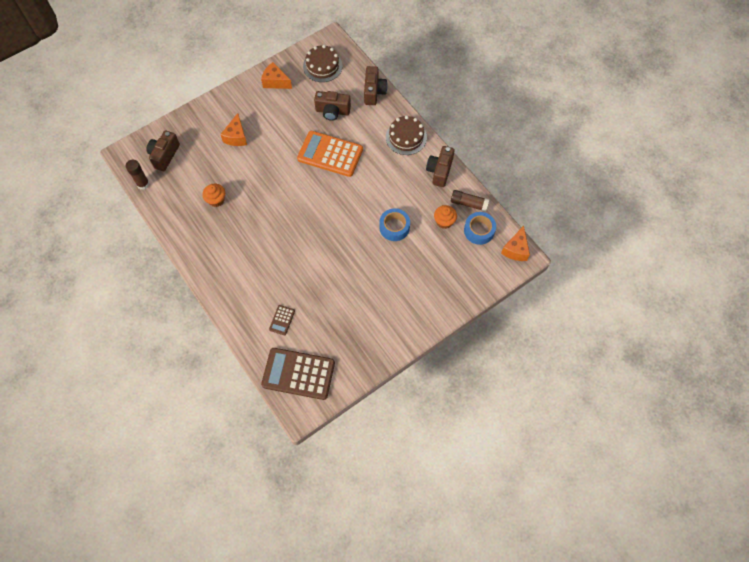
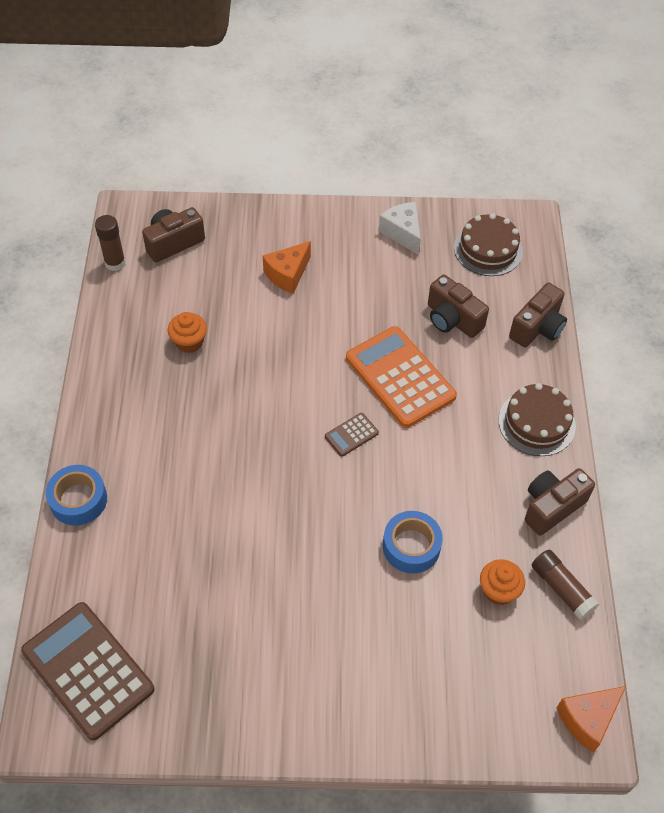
camera: 35 degrees right, 10 degrees down
orange cheese [261,62,292,89] -> white cheese [379,202,421,255]
brown calculator [269,305,295,335] -> brown calculator moved to [325,413,379,457]
blue tape [464,212,496,245] -> blue tape moved to [46,465,107,526]

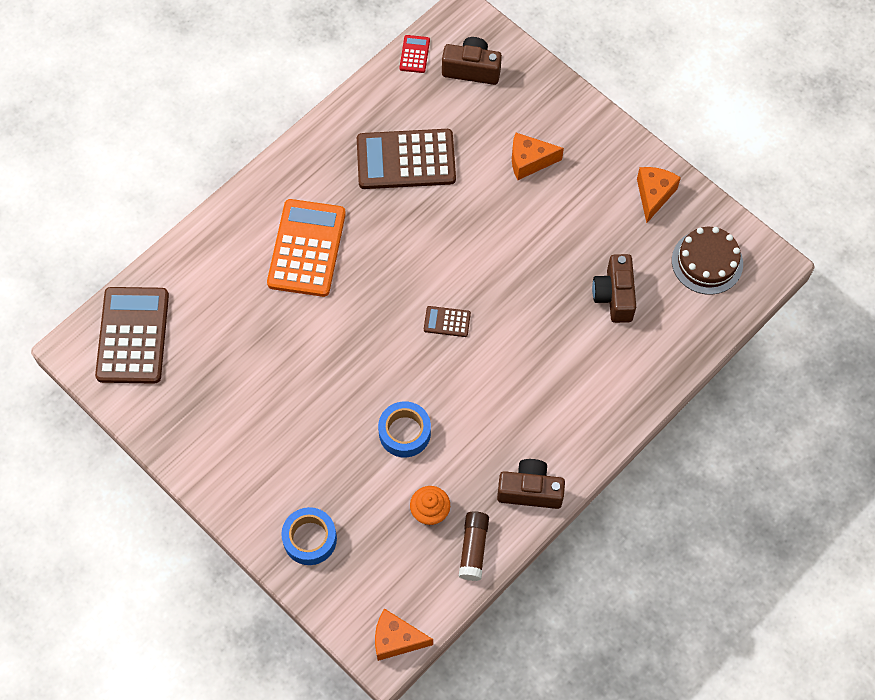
camera: 45 degrees right, 10 degrees up
blue tape [46,465,107,526] -> blue tape moved to [281,507,337,565]
brown glue stick [95,215,126,271] -> red calculator [400,35,430,73]
orange cupcake [168,312,207,353] -> brown calculator [357,129,456,189]
orange calculator [346,326,457,428] -> orange calculator moved to [267,199,346,297]
white cheese [379,202,421,255] -> orange cheese [637,167,681,223]
brown cake [498,383,576,456] -> none
brown camera [509,283,567,348] -> none

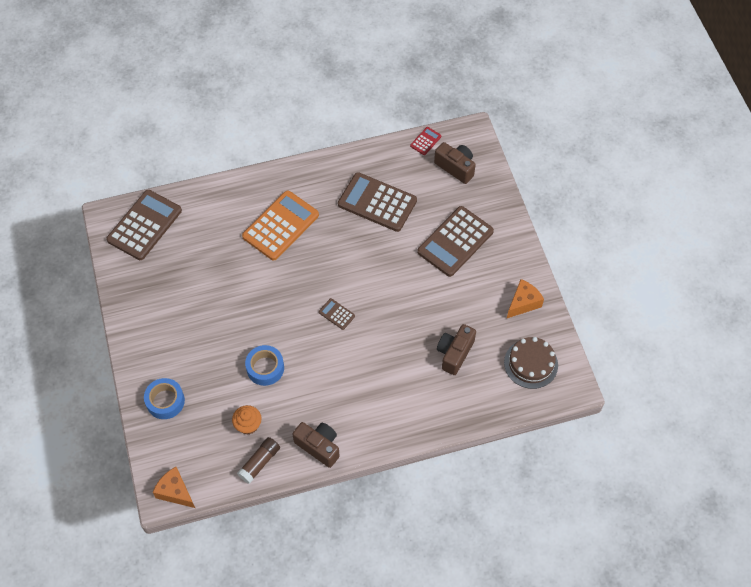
camera: 30 degrees right, 5 degrees down
orange cheese [512,133,564,180] -> brown calculator [417,206,494,277]

